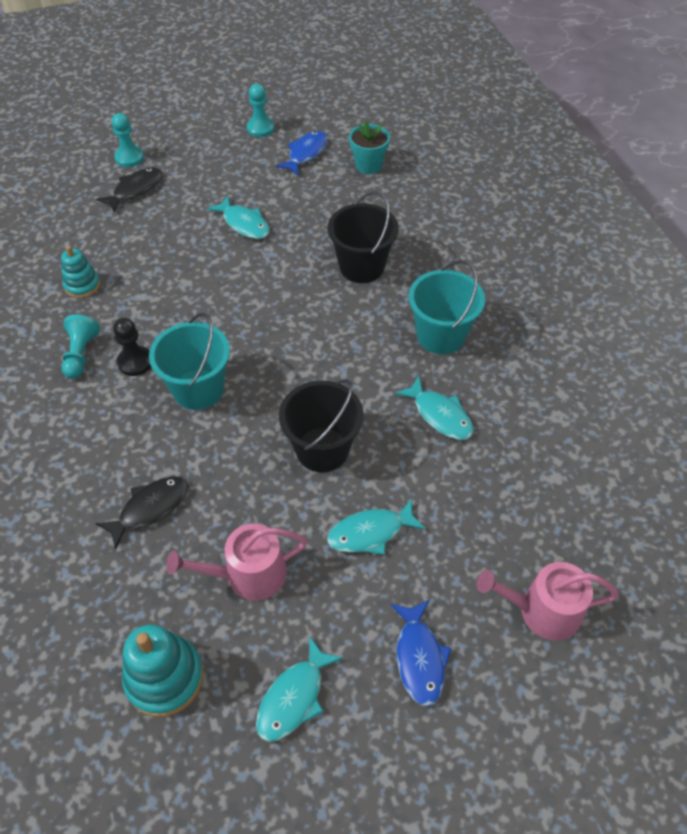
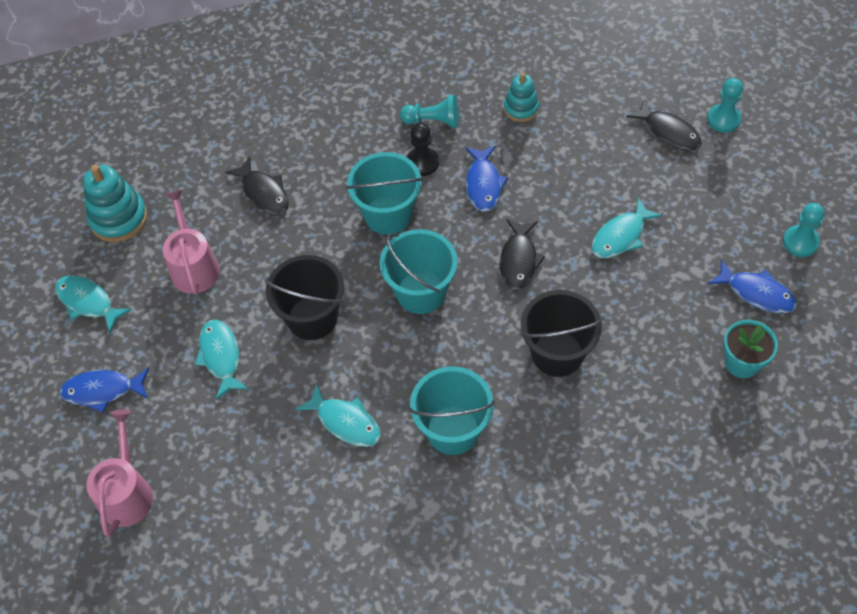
camera: 95 degrees right, 5 degrees up
turquoise fish [395,376,473,440] -> turquoise fish turned 105 degrees counterclockwise [296,383,381,447]
none -> turquoise bucket [380,229,458,314]
none -> blue fish [465,146,508,212]
none -> black fish [500,219,545,291]

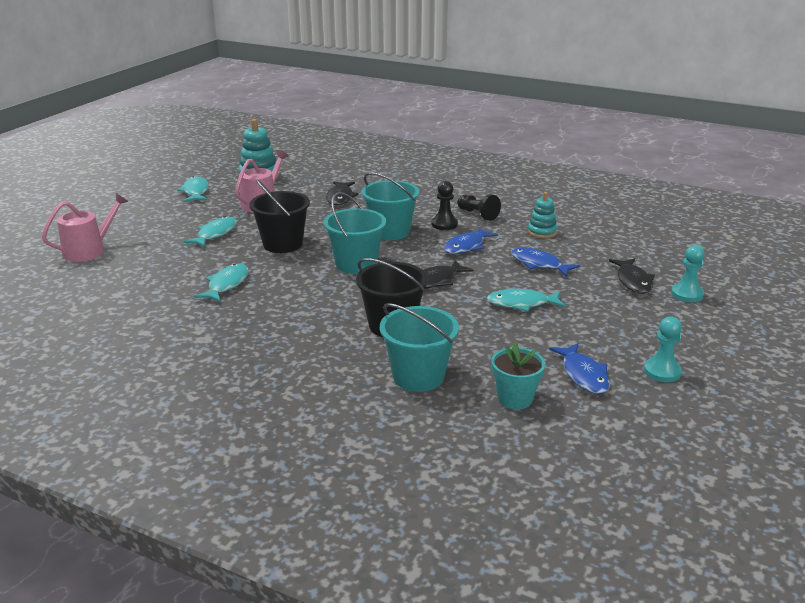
camera: 40 degrees right, 30 degrees down
blue fish [59,368,149,413] -> blue fish moved to [511,247,580,277]
turquoise fish [296,383,381,447] -> turquoise fish turned 150 degrees counterclockwise [195,264,249,302]
turquoise pawn [400,95,459,128] -> black pawn [457,194,501,221]
turquoise bucket [409,367,495,455] -> turquoise bucket moved to [380,303,459,392]

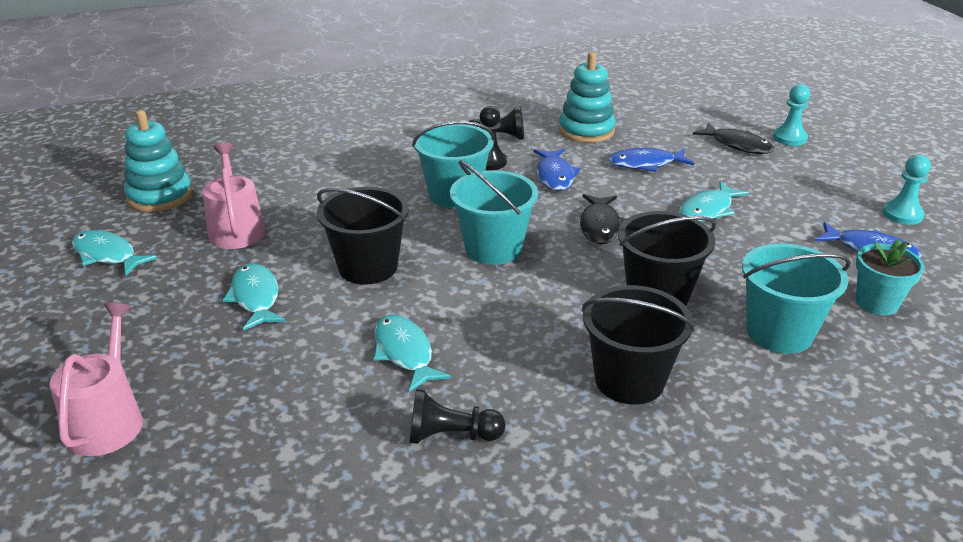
camera: 45 degrees left, 5 degrees up
black fish [326,181,359,205] -> none
turquoise stacking toy [527,192,558,238] -> turquoise stacking toy [559,52,616,143], size x1.59
none -> black pawn [409,389,505,444]
none -> black bucket [582,285,695,405]

